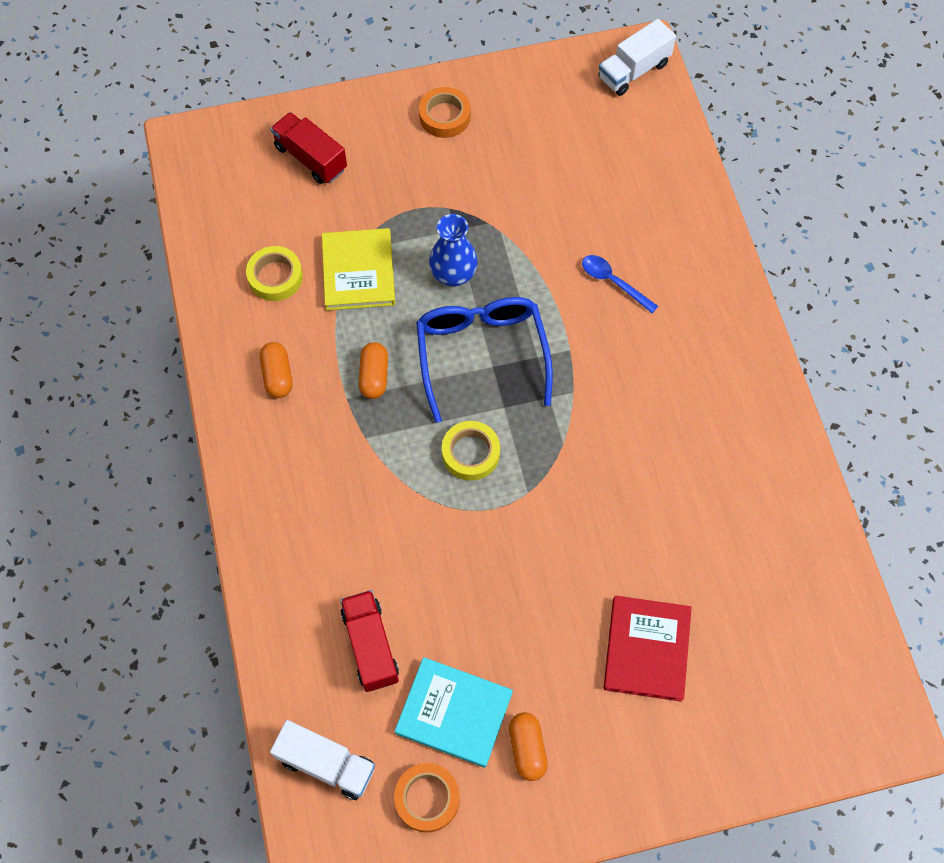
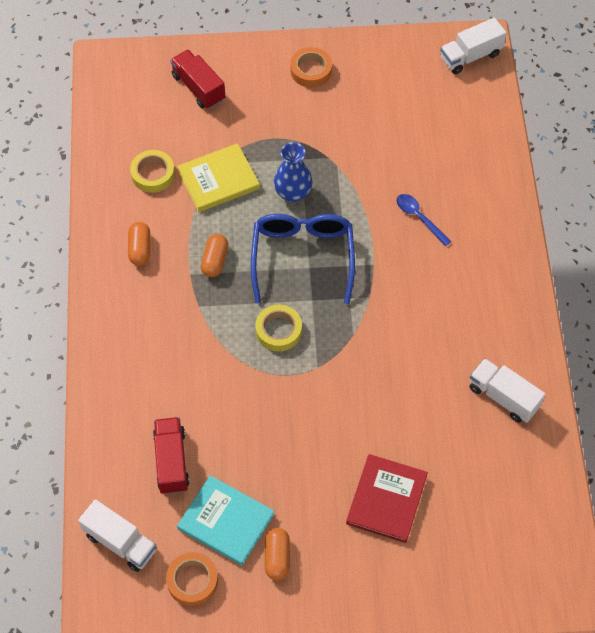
camera: 10 degrees right, 5 degrees down
yellow book [322,228,395,310] -> yellow book turned 60 degrees clockwise [177,143,260,212]
none -> white truck [469,358,545,423]

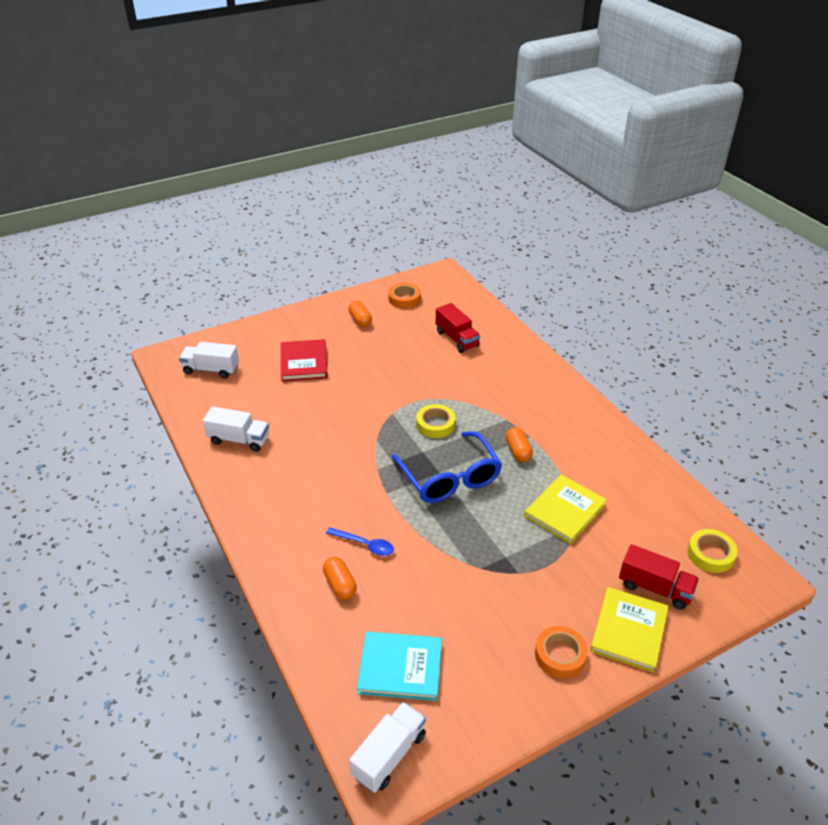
camera: 155 degrees right, 20 degrees down
white truck [78,499,157,572] -> white truck moved to [179,342,239,378]
orange capsule [128,222,150,265] -> orange capsule moved to [323,557,357,600]
yellow tape [130,150,175,193] -> yellow tape moved to [687,529,738,573]
turquoise book [177,475,274,566] -> turquoise book moved to [357,632,442,701]
blue vase [274,142,313,202] -> none
none -> yellow book [590,587,668,673]

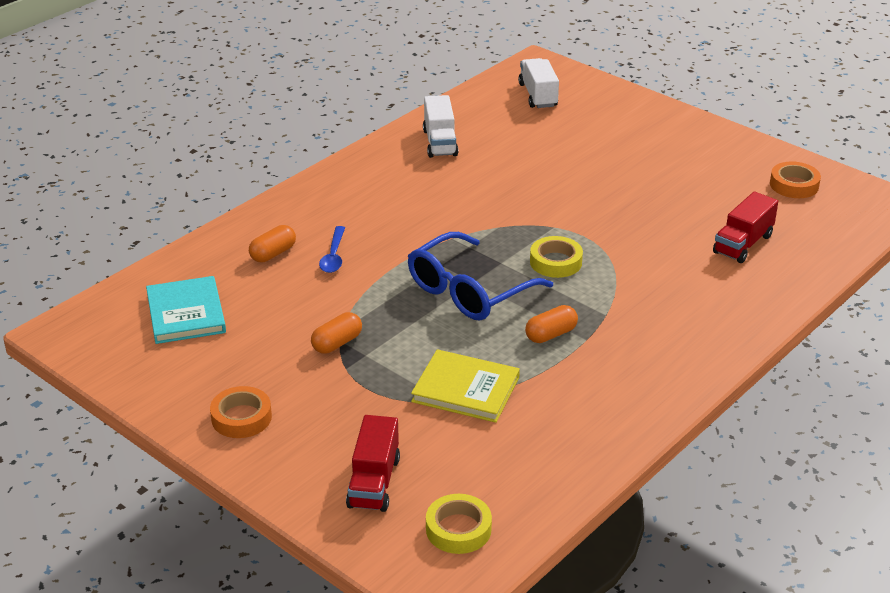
camera: 70 degrees right, 5 degrees down
red book [281,339,328,381] -> none
orange capsule [348,301,372,327] -> orange capsule moved to [311,312,362,354]
white truck [349,702,426,793] -> none
yellow book [590,587,668,673] -> none

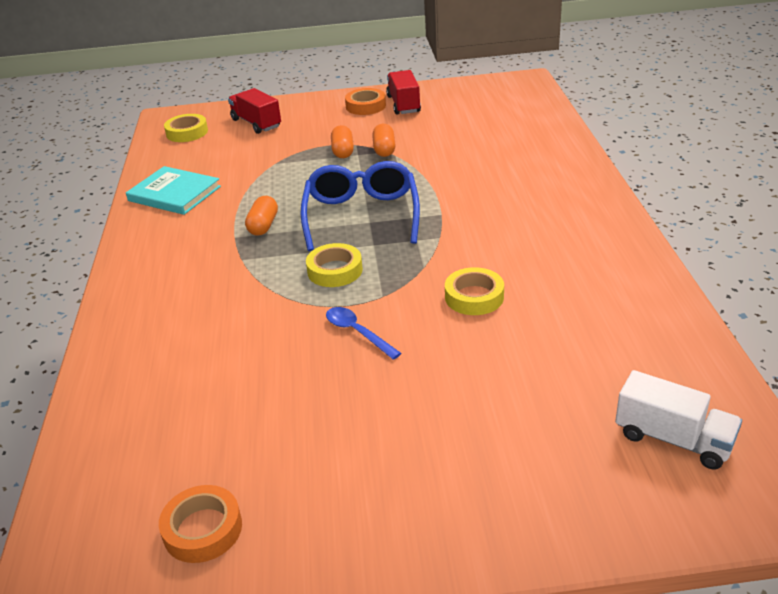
camera: 135 degrees right, 0 degrees up
turquoise book [146,276,226,344] -> turquoise book moved to [126,166,221,215]
orange capsule [249,225,296,262] -> orange capsule moved to [331,125,354,158]
blue spoon [319,226,345,273] -> blue spoon moved to [326,307,401,360]
yellow book [411,349,520,423] -> none
white truck [423,95,458,158] -> none
red truck [713,192,778,263] -> red truck moved to [386,70,421,115]
none -> yellow tape [445,267,504,315]

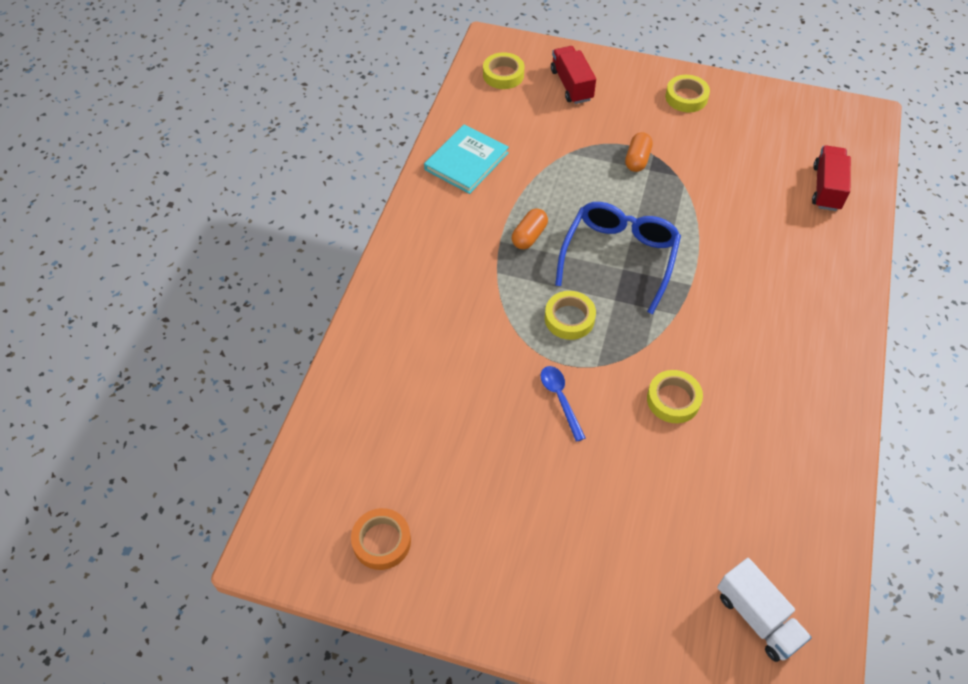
camera: 20 degrees right, 20 degrees up
turquoise book [126,166,221,215] -> turquoise book turned 75 degrees clockwise [424,124,509,194]
orange tape [345,88,386,115] -> yellow tape [665,75,710,112]
orange capsule [372,124,395,157] -> none
red truck [386,70,421,115] -> red truck moved to [812,145,851,211]

